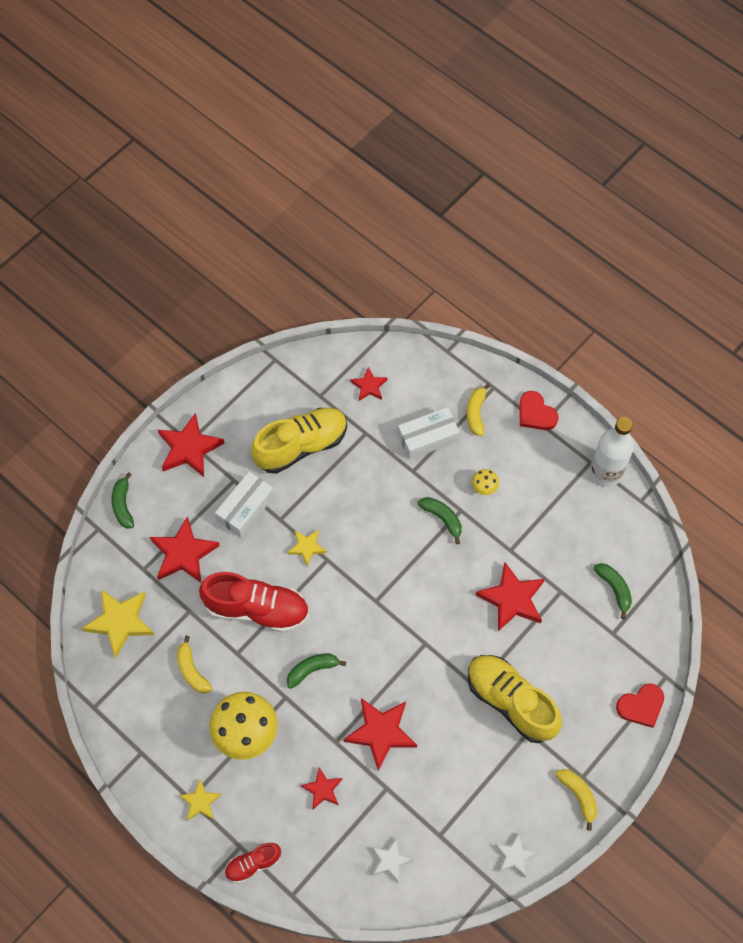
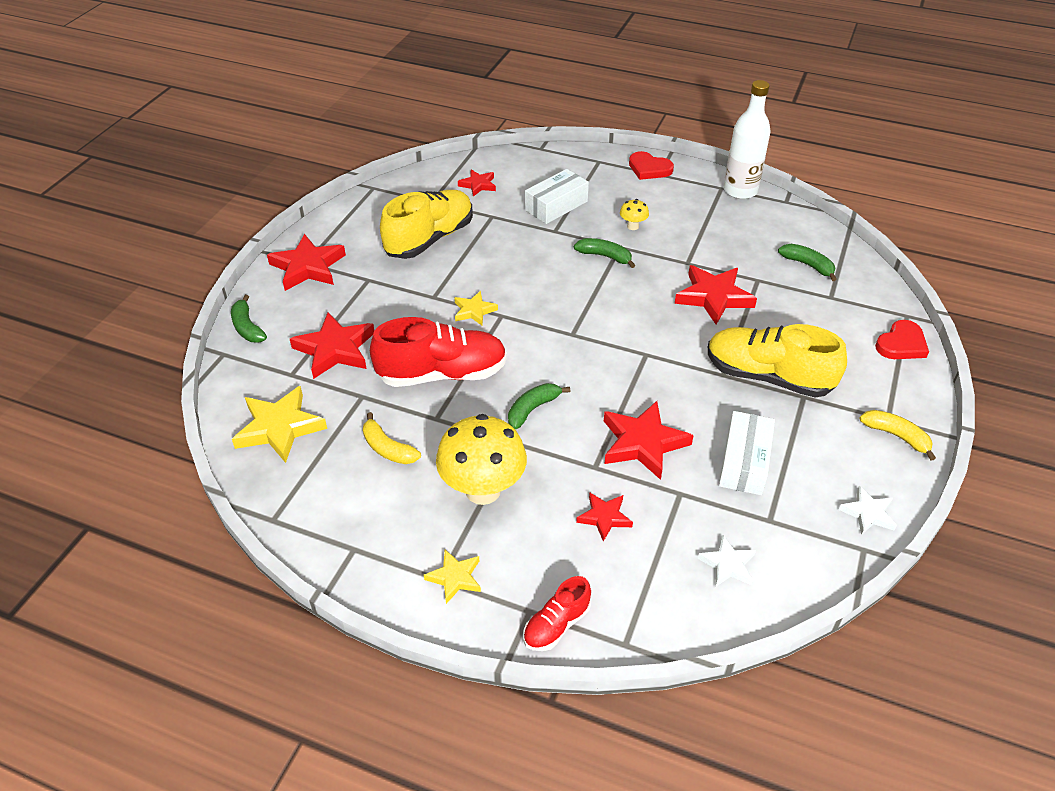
camera: 20 degrees left, 20 degrees down
white box [215,471,275,537] -> white box moved to [719,411,775,495]
yellow banana [467,383,490,436] -> none

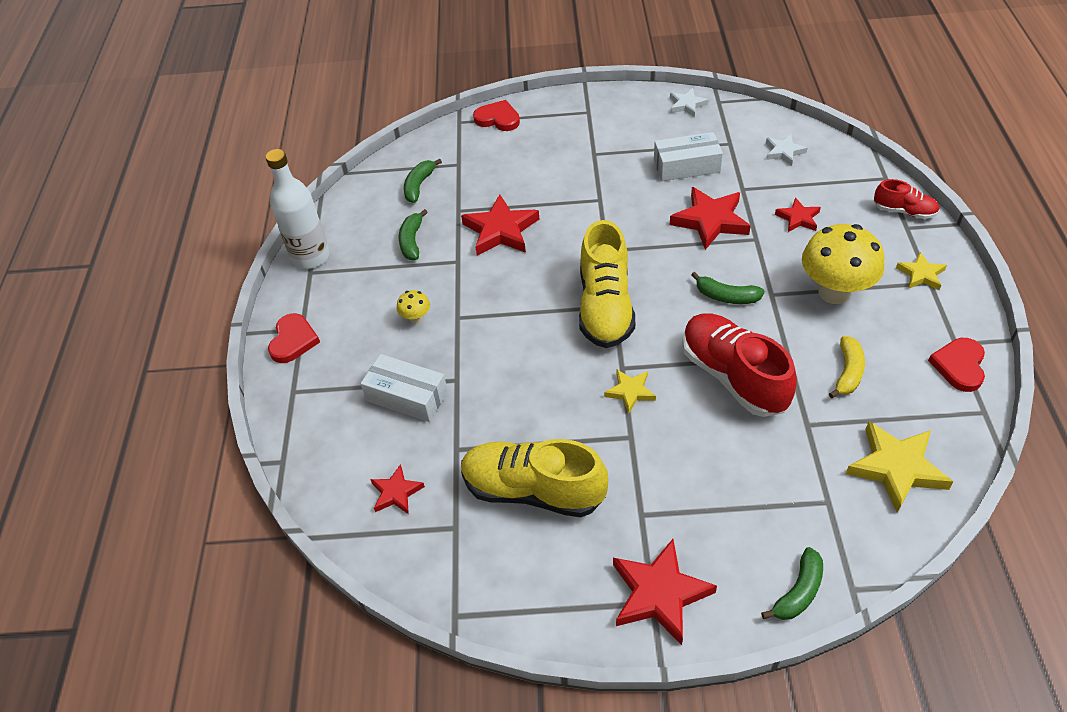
camera: 110 degrees left, 5 degrees up
red star [290,312,374,379] -> none
green banana [574,238,635,268] -> green banana moved to [399,209,428,260]
yellow shoe [708,324,847,398] -> yellow shoe moved to [579,220,635,348]
yellow banana [860,410,936,460] -> none
none -> red heart [928,338,985,392]

